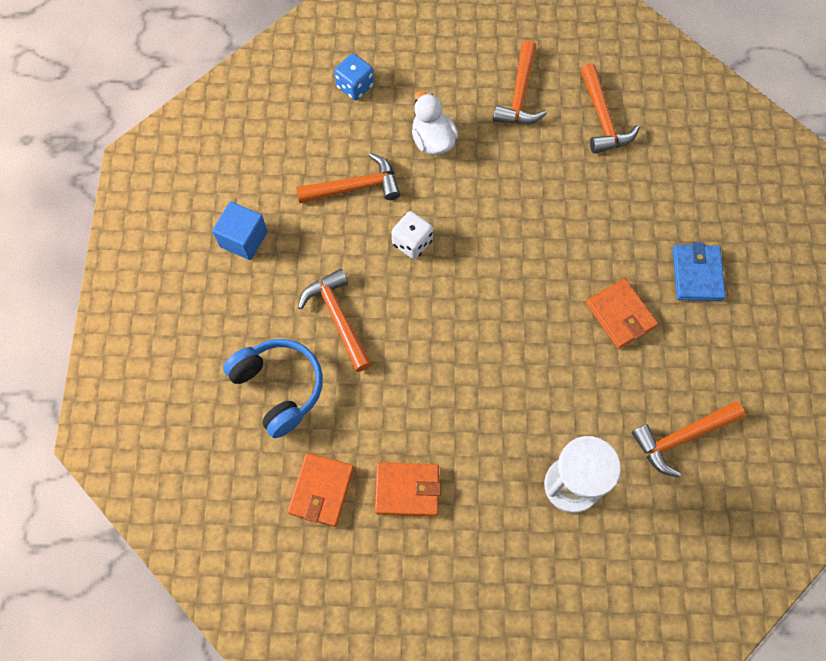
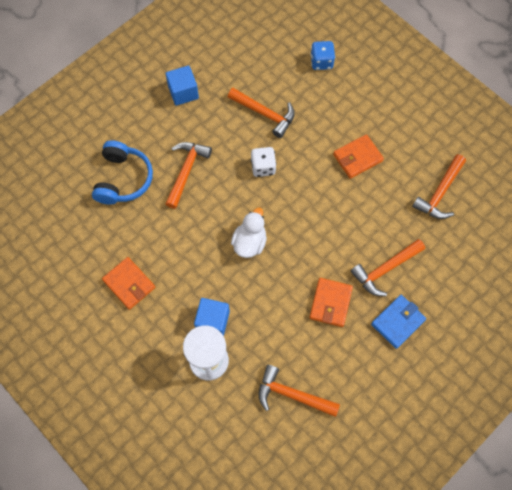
camera: 45 degrees right, 0 degrees up
orange wallet [288,453,354,527] -> orange wallet moved to [333,134,384,179]
white duck [412,91,458,155] -> white duck moved to [231,208,267,258]
orange hammer [493,40,547,124] -> orange hammer moved to [351,239,425,296]
none -> blue cube [194,298,230,336]

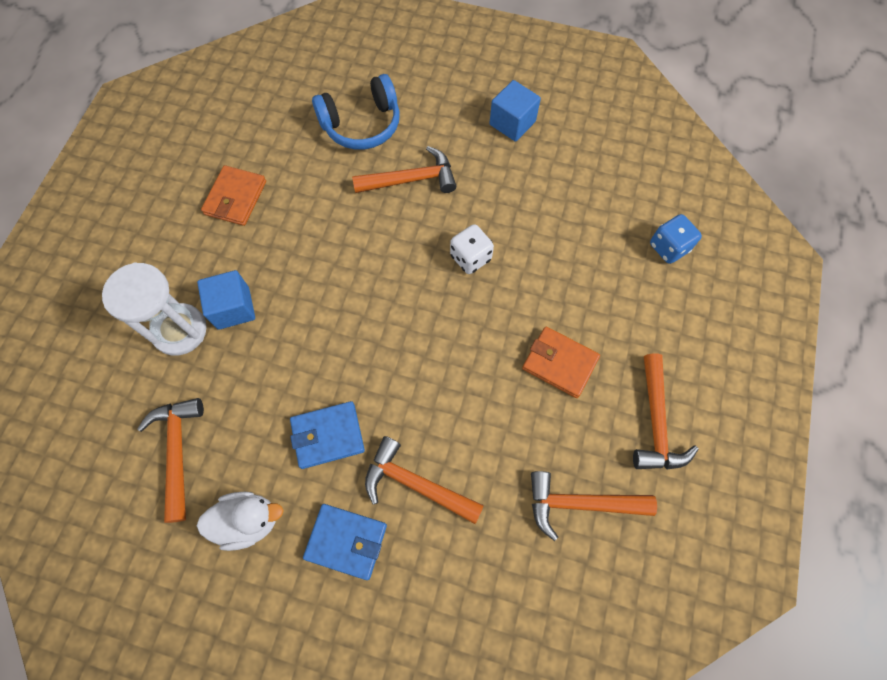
camera: 60 degrees right, 0 degrees up
orange hammer [228,88,295,138] -> orange hammer moved to [633,353,699,470]
white duck [231,208,267,258] -> white duck moved to [197,492,284,551]
orange wallet [309,278,353,327] -> blue wallet [290,401,365,469]

